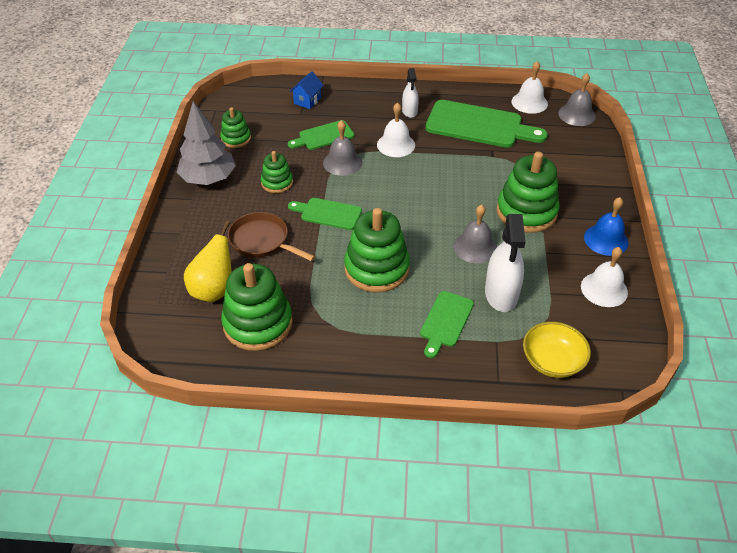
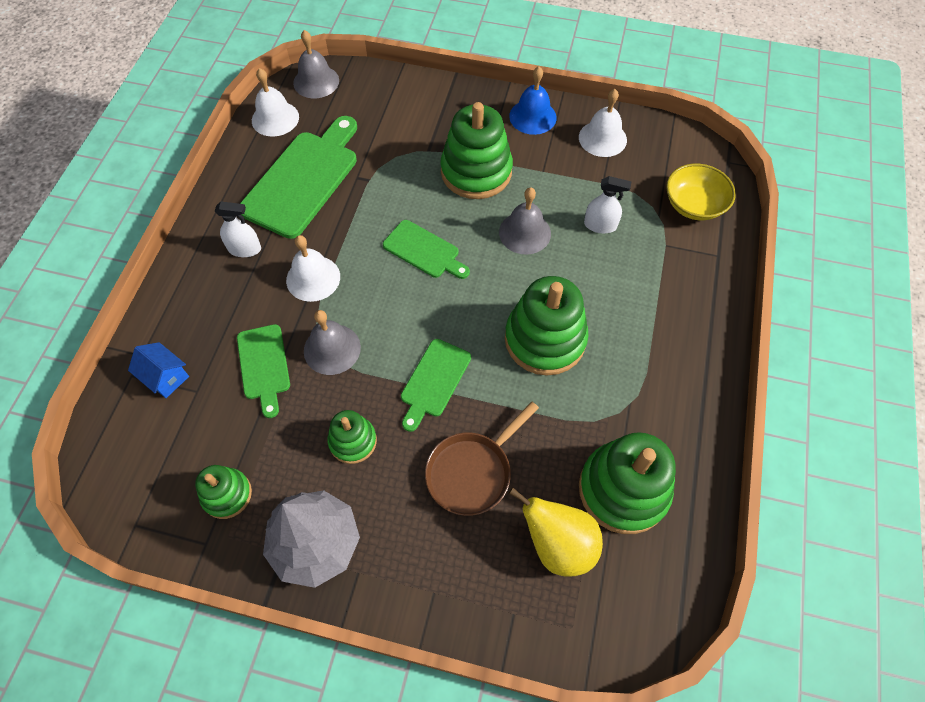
camera: 80 degrees left, 15 degrees up
green cutting board [420,291,474,358] -> green cutting board moved to [383,220,470,279]
white spray bottle [485,214,525,312] -> white spray bottle [584,176,631,234], size x0.58

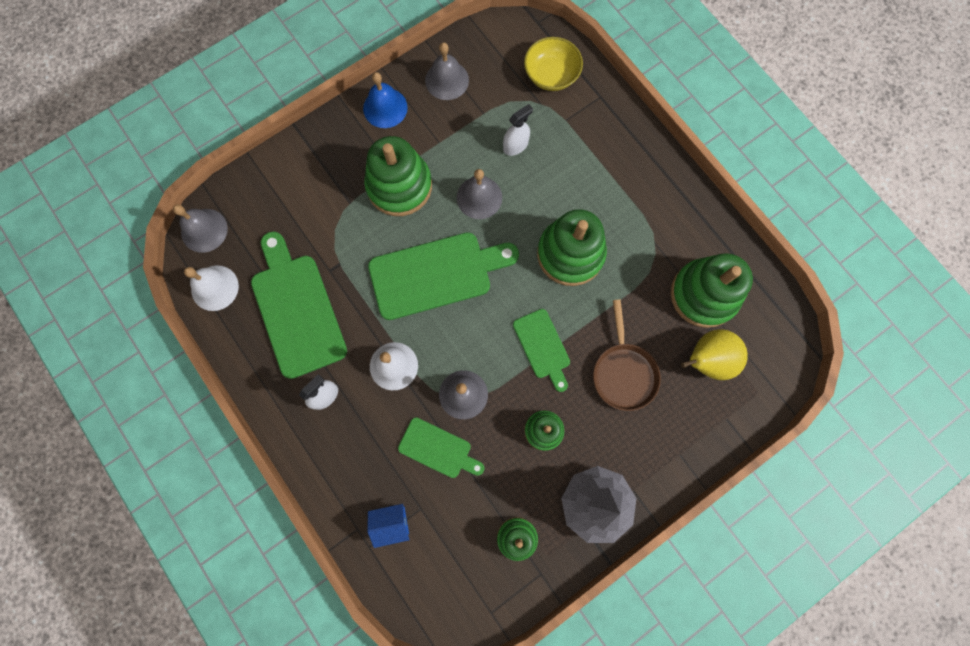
camera: 50 degrees left, 15 degrees up
green cutting board [383,220,470,279] -> green cutting board [368,232,519,320], size x1.81
white bell [579,89,627,157] -> grey bell [425,42,469,100]

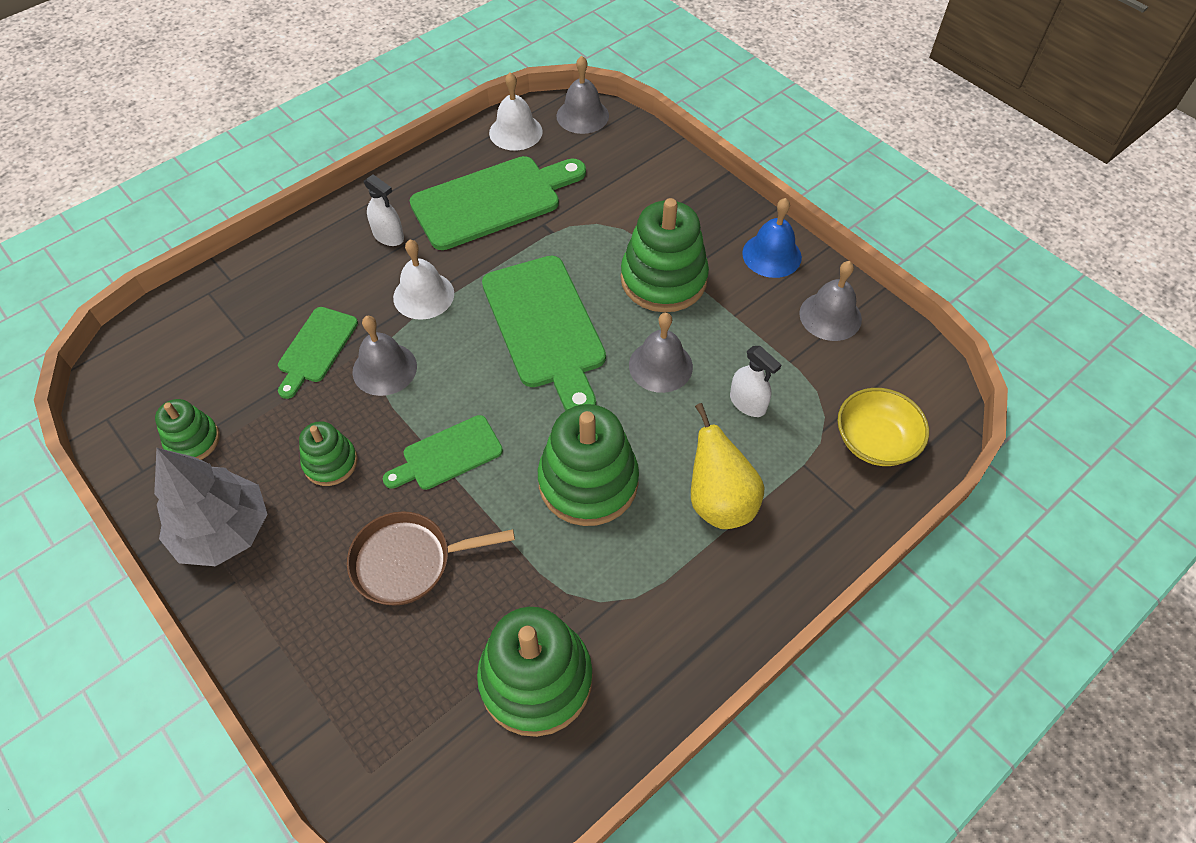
camera: 85 degrees right, 20 degrees down
blue house [367,504,410,548] -> none
yellow pear [681,329,748,380] -> yellow pear moved to [691,403,765,529]

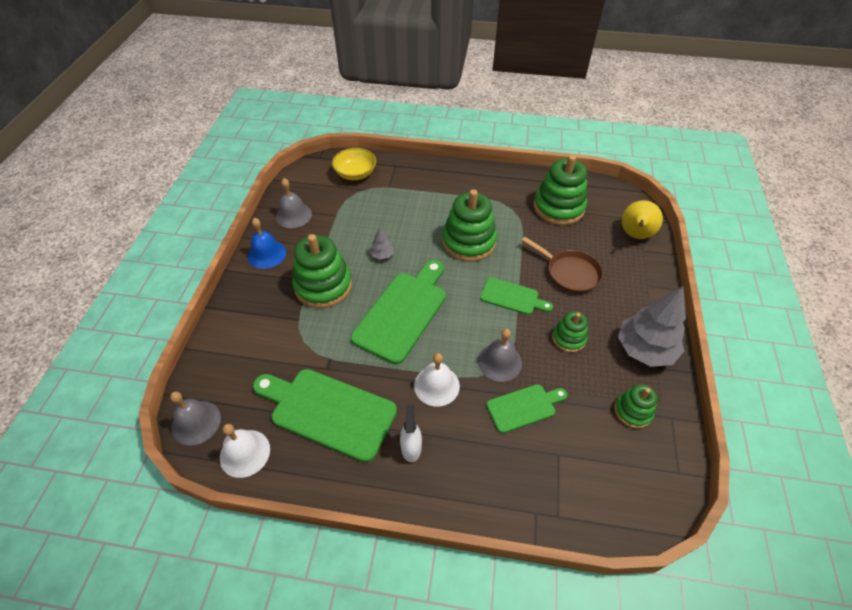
camera: 130 degrees left, 5 degrees down
grey bell [629,312,693,393] -> grey tree [370,228,394,259]
yellow pear [691,403,765,529] -> yellow pear moved to [622,200,663,239]
white spray bottle [730,346,781,417] -> none

